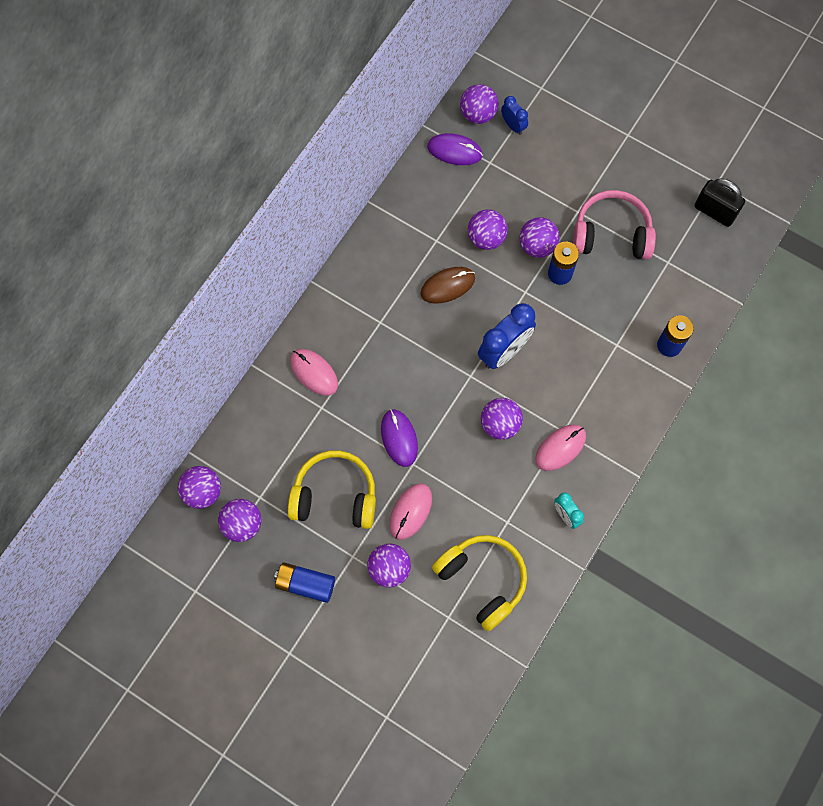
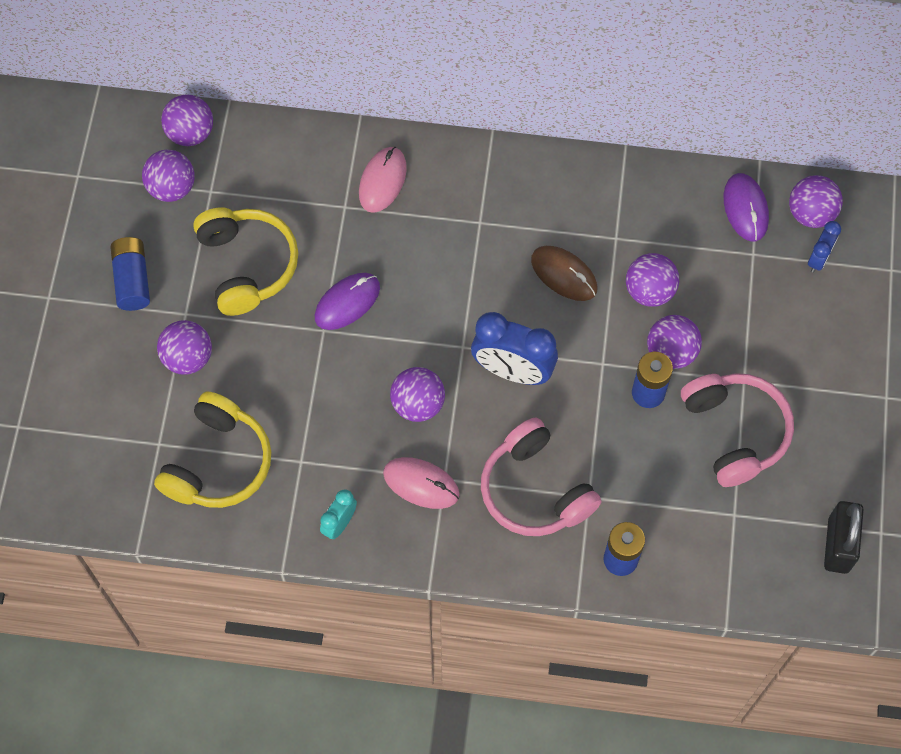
camera: 65 degrees right, 5 degrees down
pink mouse [390,483,432,540] -> none
none -> pink headphones [481,418,601,536]

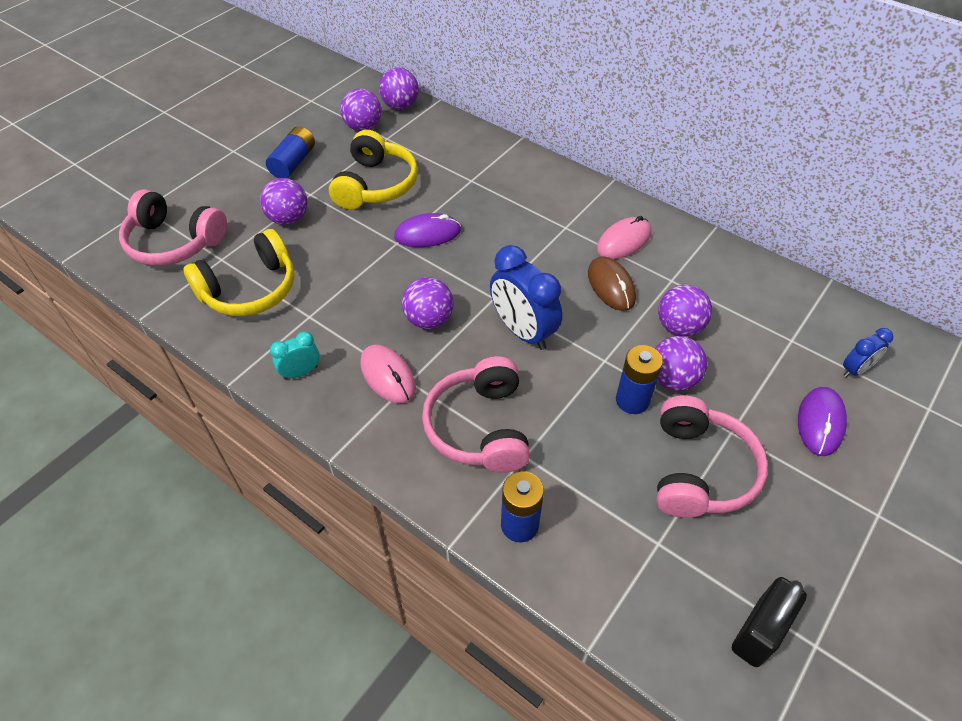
camera: 30 degrees right, 15 degrees down
pink mouse [359,147,407,213] -> pink mouse moved to [597,216,651,259]
purple mouse [724,173,769,242] -> purple mouse moved to [798,387,847,456]
purple ball [789,175,843,228] -> none
none -> pink headphones [119,189,227,266]

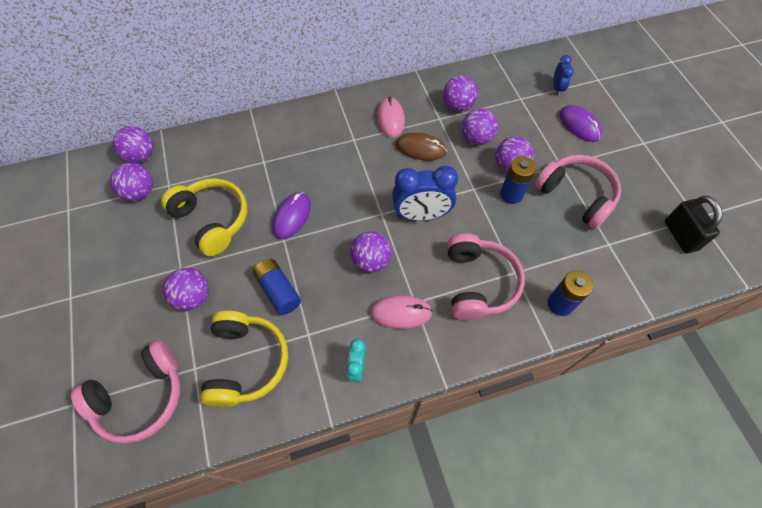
camera: 55 degrees left, 10 degrees up
blue battery [266,126,315,178] -> blue battery moved to [253,259,301,315]
pink headphones [422,356,530,473] -> pink headphones turned 120 degrees counterclockwise [447,233,525,320]
none -> purple ball [443,76,478,112]

